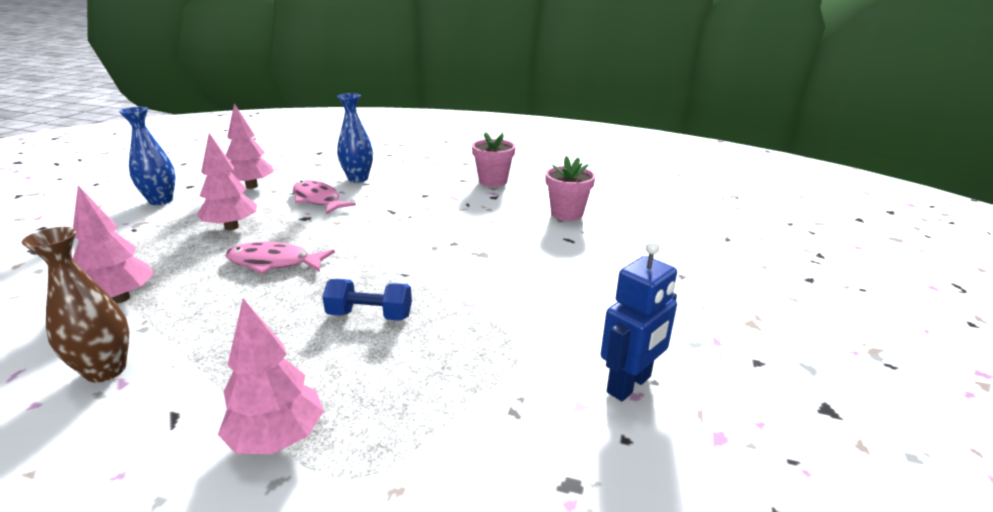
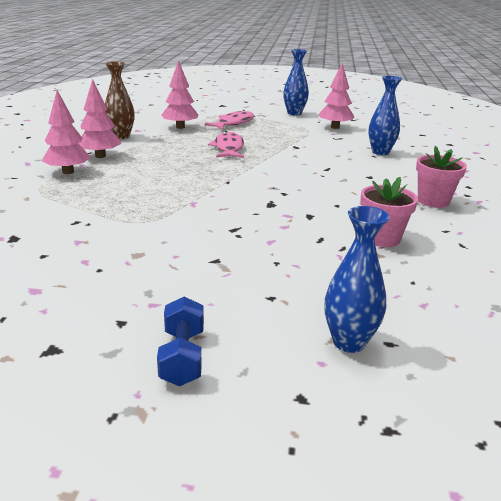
camera: 80 degrees right, 0 degrees up
pink tree [197,133,257,230] -> pink tree moved to [78,79,121,158]
pink fish [293,180,356,214] -> pink fish moved to [205,110,254,130]
blue dumbbell [323,279,412,321] -> blue dumbbell moved to [157,296,204,386]
blue robot [601,241,677,401] -> none
none -> blue vase [325,206,390,353]

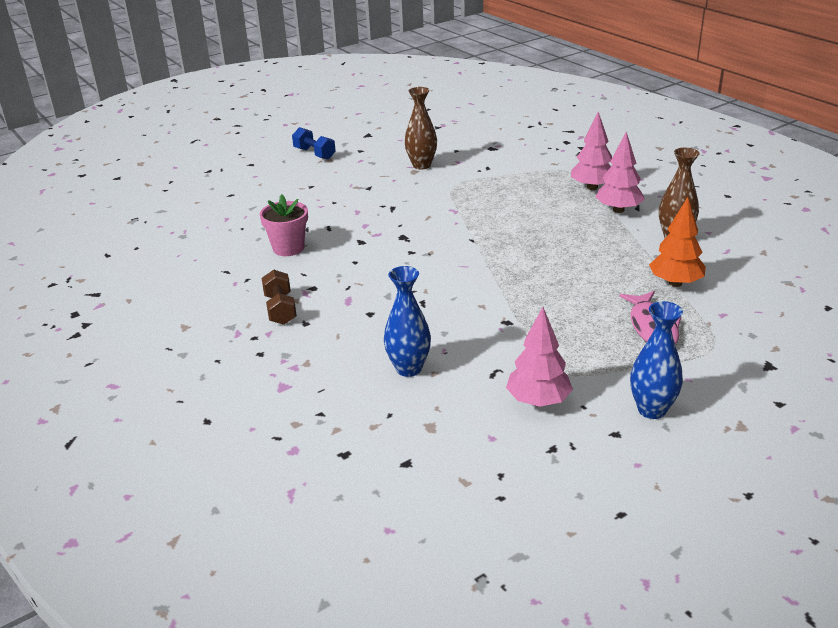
camera: 140 degrees right, 5 degrees up
pink tree [162,60,198,129] -> orange tree [649,197,706,287]
pink fish [208,131,244,158] -> none
blue vase [325,206,390,353] -> none
pink flower pot [416,146,467,208] -> brown dumbbell [262,270,297,325]
none -> brown vase [405,87,437,170]

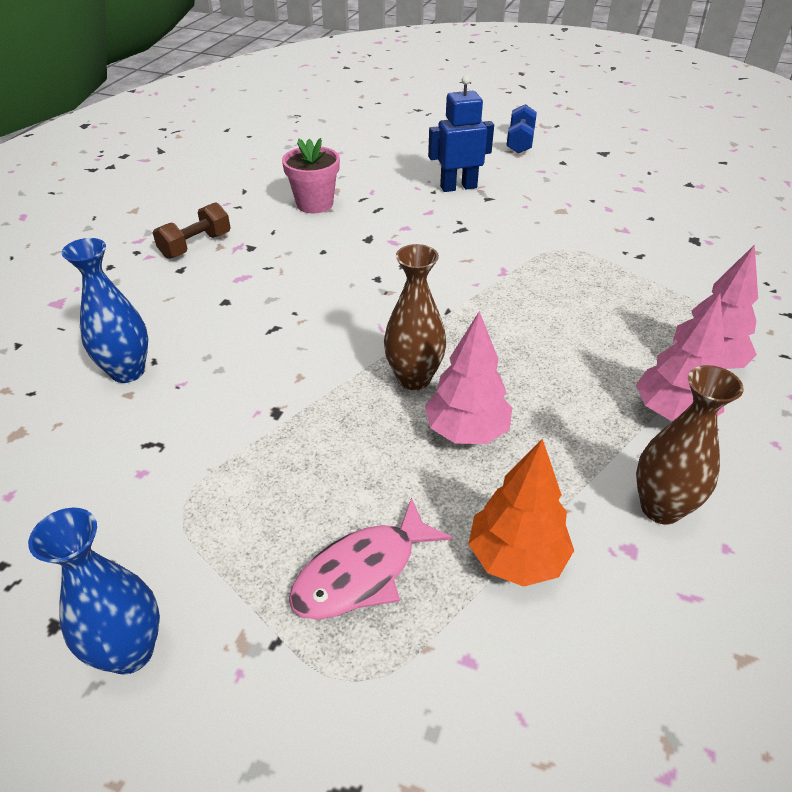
camera: 55 degrees right, 10 degrees up
brown vase [405,87,437,170] -> brown vase moved to [384,244,446,390]
pink tree [506,307,573,407] -> pink tree moved to [425,311,512,444]
none -> blue robot [428,75,494,192]

